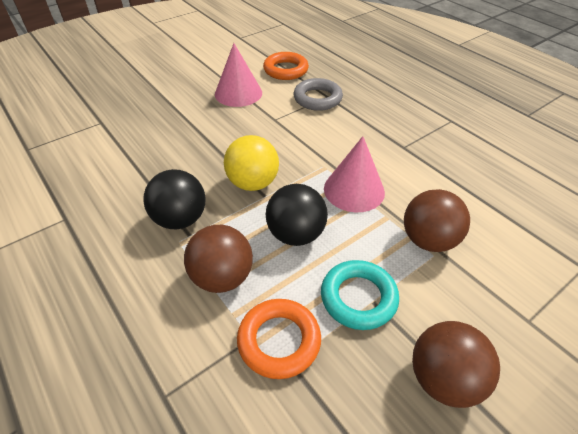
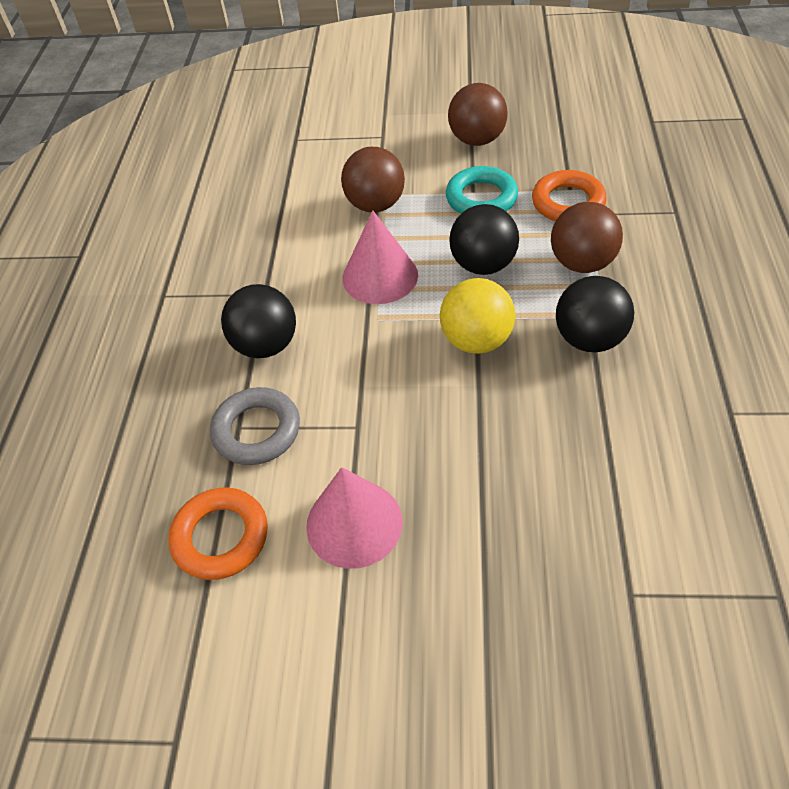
camera: 135 degrees left, 5 degrees up
none -> black ball [221,284,296,358]

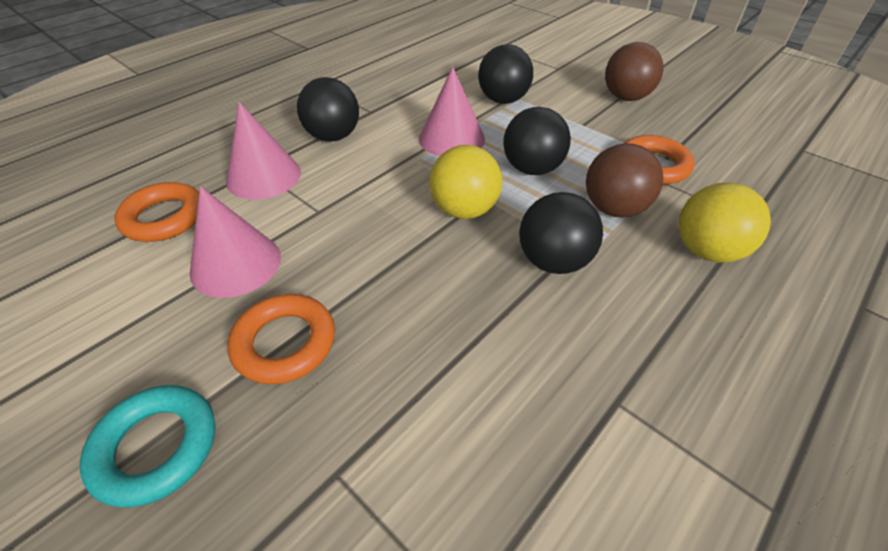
camera: 35 degrees right, 5 degrees down
grey ring [210,387,300,465] -> pink cone [226,102,301,200]
brown ball [341,147,405,213] -> black ball [478,44,533,104]
turquoise ring [446,166,518,214] -> turquoise ring moved to [80,385,215,507]
none -> orange ring [228,294,335,384]
none -> yellow ball [679,183,771,263]

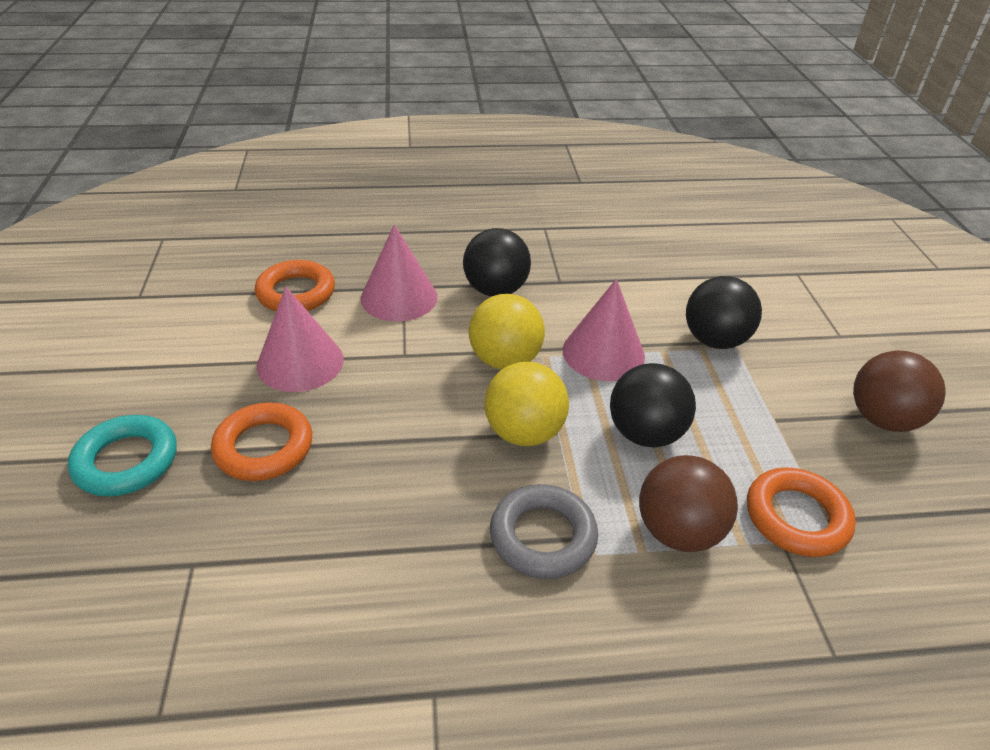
camera: 40 degrees right, 5 degrees down
black ball [519,192,603,274] -> grey ring [490,484,598,579]
yellow ball [679,183,771,263] -> yellow ball moved to [469,294,545,370]

